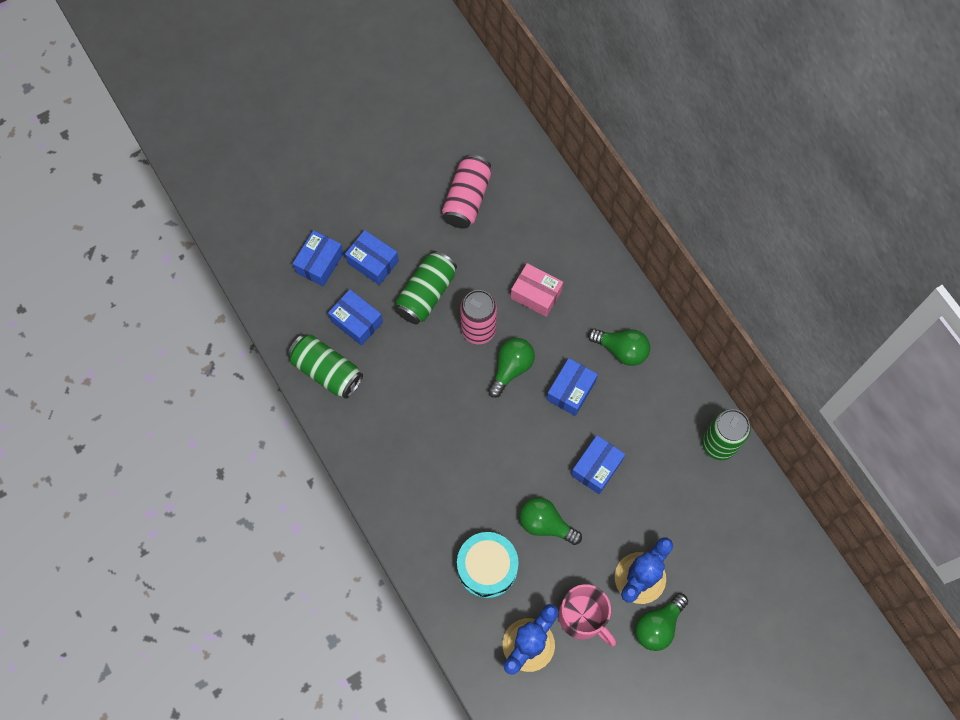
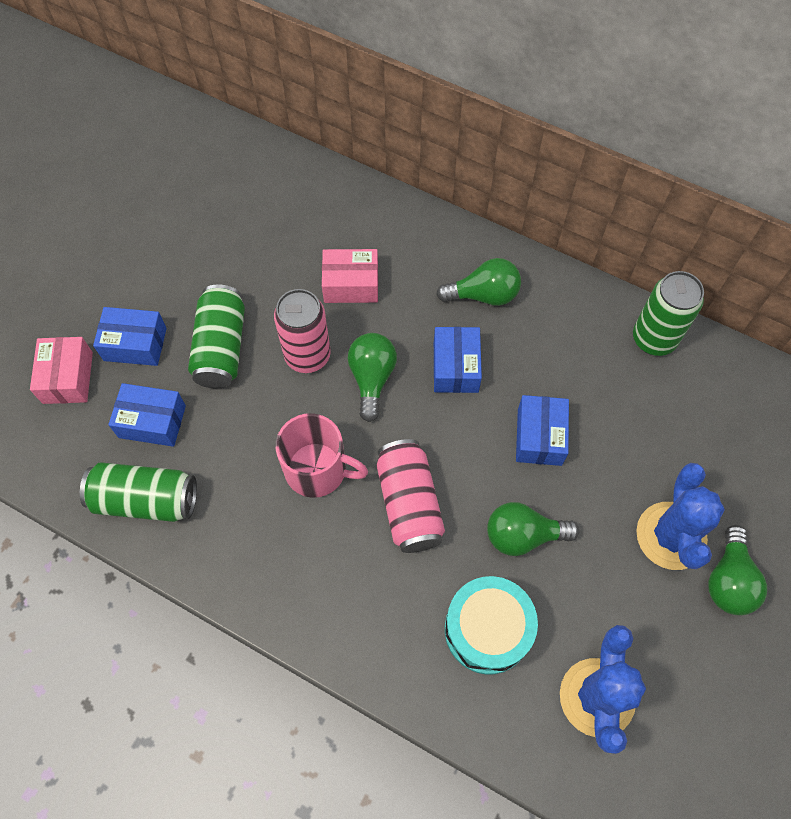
camera: 30 degrees left, 5 degrees down
blue box [292,230,344,287] -> pink box [30,337,93,404]
pink can [442,154,491,229] -> pink can moved to [377,439,445,553]
pink mug [559,584,616,646] -> pink mug moved to [275,413,368,498]

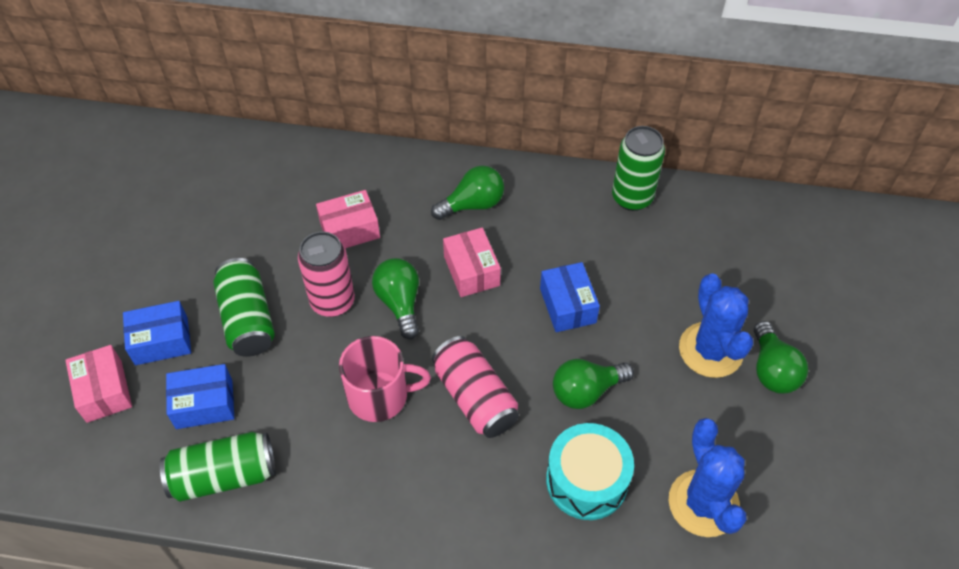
camera: 20 degrees left, 10 degrees down
blue box [434,327,482,393] -> pink box [443,228,501,297]

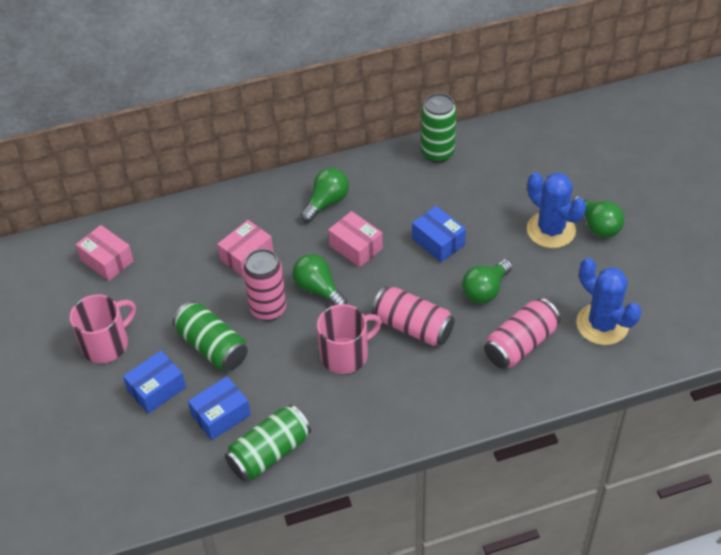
camera: 25 degrees left, 5 degrees down
pink box [65,345,132,423] -> pink box moved to [76,225,134,281]
turquoise drum [546,423,634,520] -> pink can [484,298,561,368]
none -> pink mug [70,294,136,363]

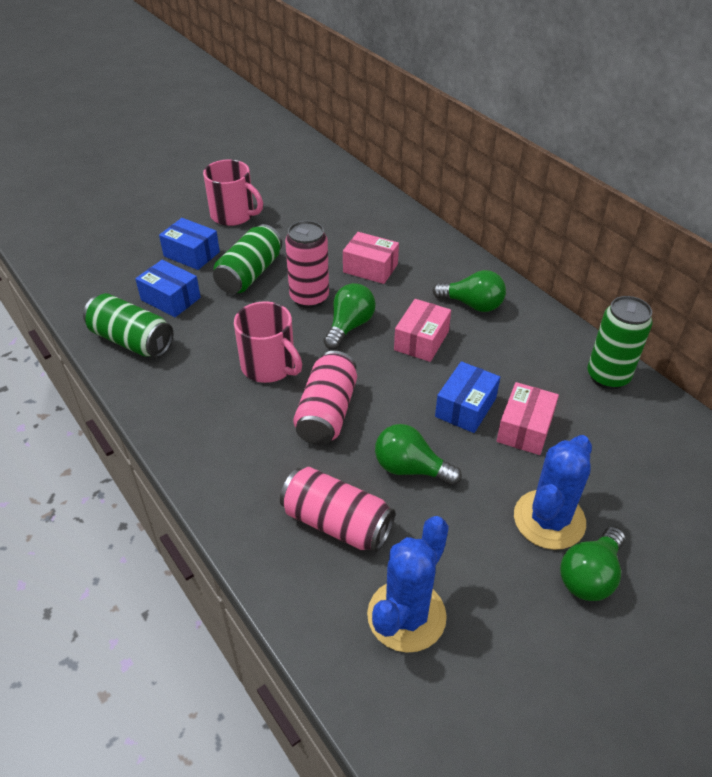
camera: 70 degrees right, 5 degrees down
pink box [76,225,134,281] -> pink box moved to [497,382,559,455]

